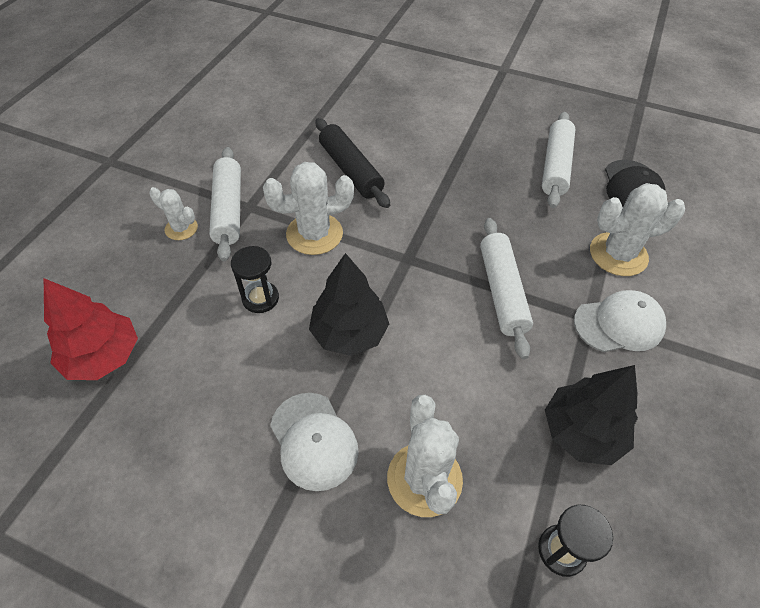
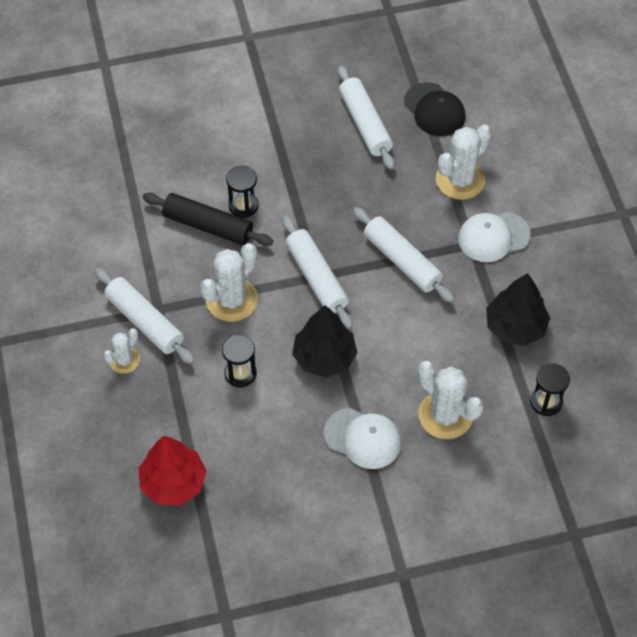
camera: 35 degrees left, 5 degrees up
white cactus [149,187,198,240] -> white cactus turned 45 degrees counterclockwise [103,328,140,374]
white cap [574,290,666,352] -> white cap turned 150 degrees counterclockwise [458,212,531,262]
none -> black hourglass [226,166,259,218]
none -> white rolling pin [282,216,353,329]

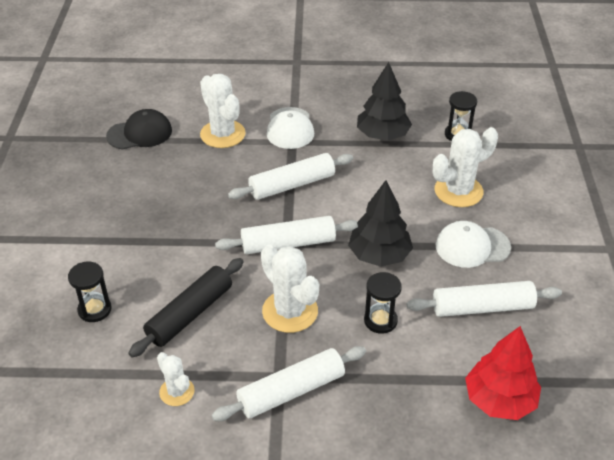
camera: 75 degrees left, 15 degrees down
white cactus [103,328,140,374] -> white cactus moved to [157,352,195,406]
black hourglass [226,166,259,218] -> black hourglass moved to [68,262,112,322]
white cap [324,408,401,469] -> white cap turned 135 degrees counterclockwise [436,221,511,268]
white rolling pin [338,66,395,170] -> white rolling pin moved to [407,281,562,317]

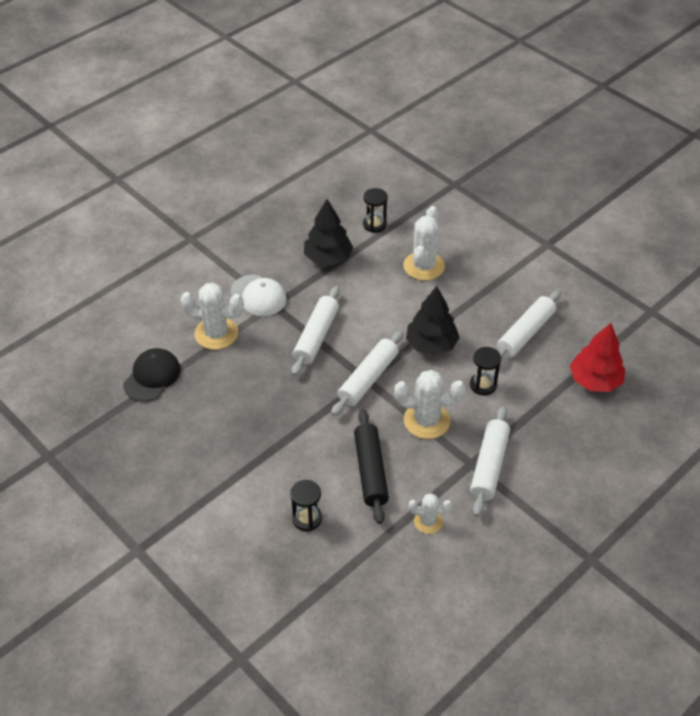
camera: 45 degrees left, 5 degrees up
white cap [436,221,511,268] -> none

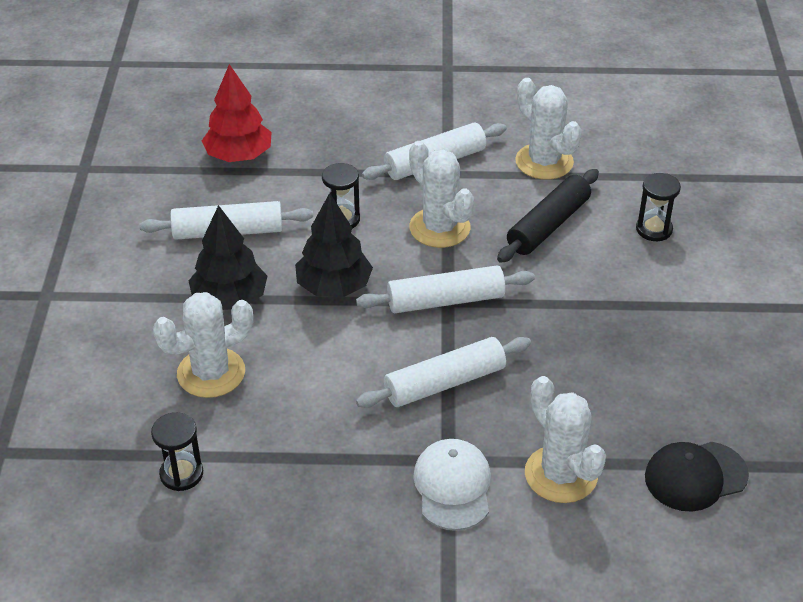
camera: 135 degrees left, 5 degrees down
black tree [304,199,353,265] -> black tree moved to [189,205,267,310]
white cactus [409,493,452,534] -> white cactus [515,78,582,180], size x1.74

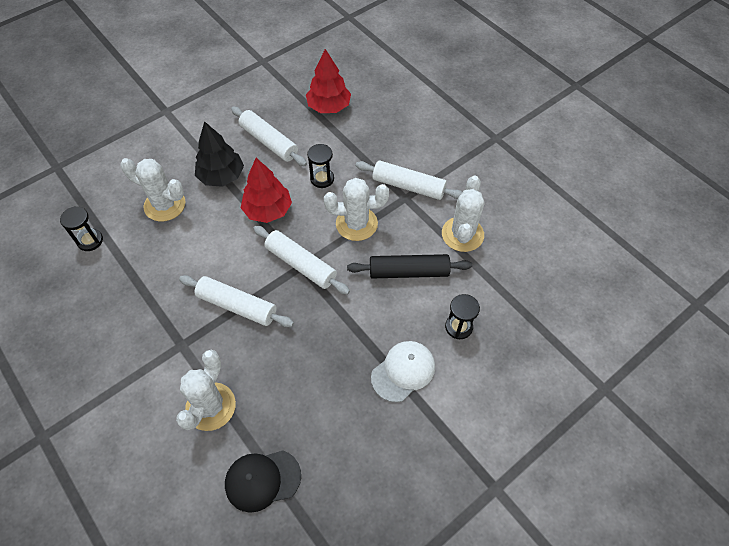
camera: 50 degrees right, 15 degrees up
black tree [295,193,373,297] -> red tree [241,158,292,223]
white cactus [409,141,474,248] -> white cactus turned 75 degrees clockwise [324,178,389,241]
white cap [413,439,491,531] -> white cap moved to [371,341,435,402]
black cap [645,442,749,512] -> black cap turned 45 degrees counterclockwise [225,450,301,513]

